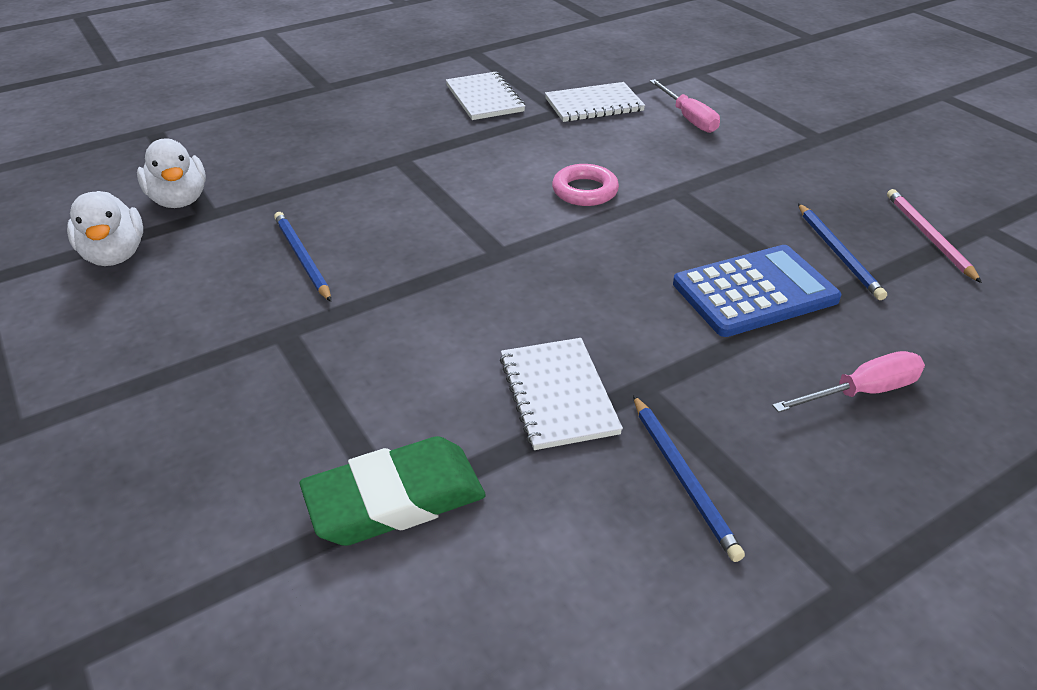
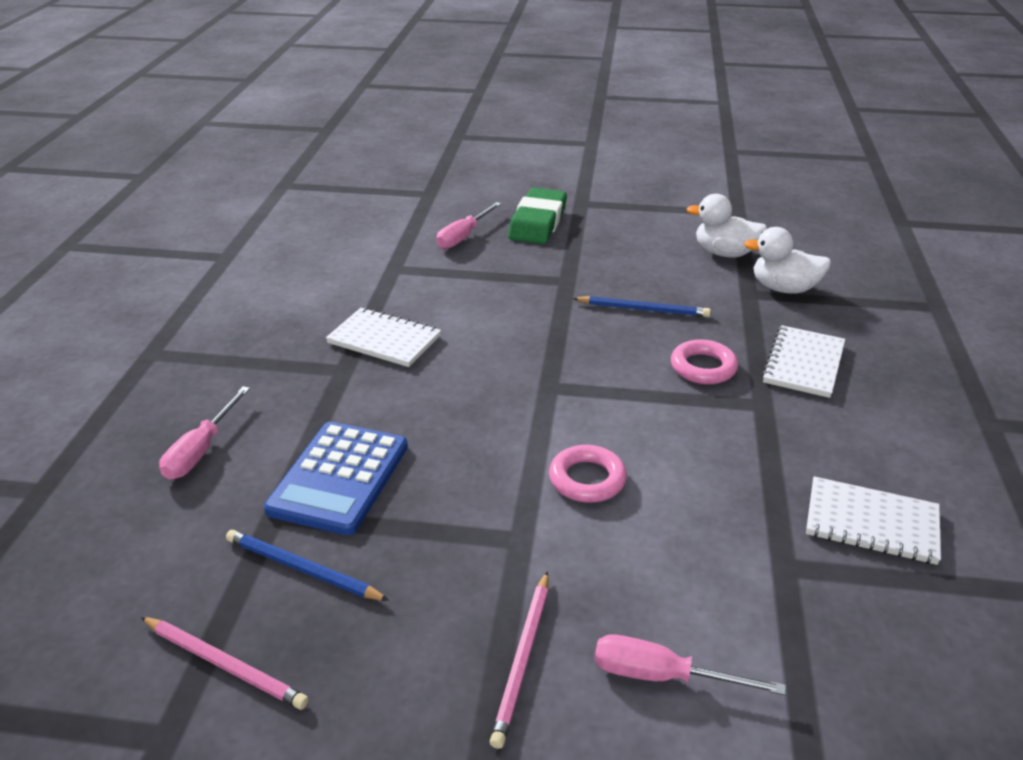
camera: 130 degrees right, 5 degrees down
green eraser [300,436,486,546] -> green eraser moved to [508,188,567,244]
white notebook [545,82,645,122] -> white notebook moved to [762,325,845,398]
blue pencil [633,395,745,562] -> none
none -> pink screwdriver [436,202,501,249]
none -> pink pencil [490,571,548,749]
none -> pink ring [671,339,738,384]

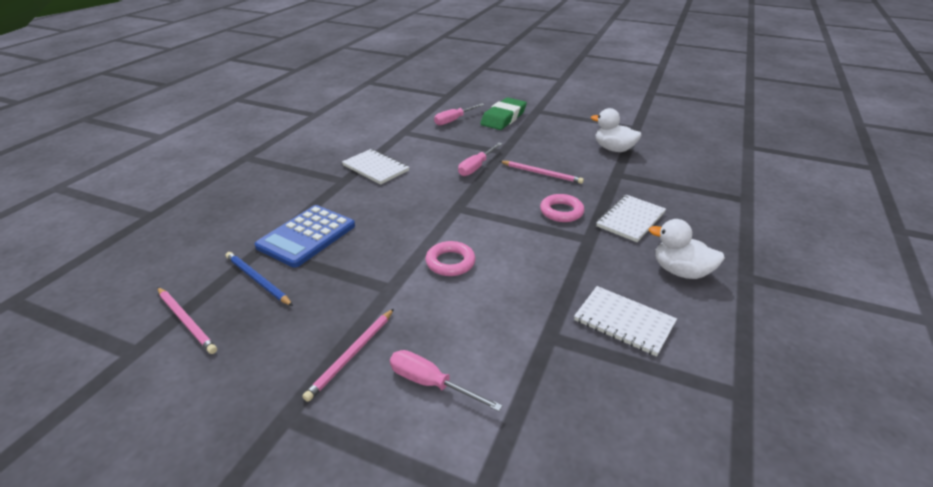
camera: 15 degrees right, 0 degrees up
pink screwdriver [159,386,250,480] -> pink screwdriver moved to [458,143,502,176]
blue pencil [573,296,711,317] -> pink pencil [500,161,584,184]
white duck [744,227,831,294] -> white duck moved to [649,219,725,279]

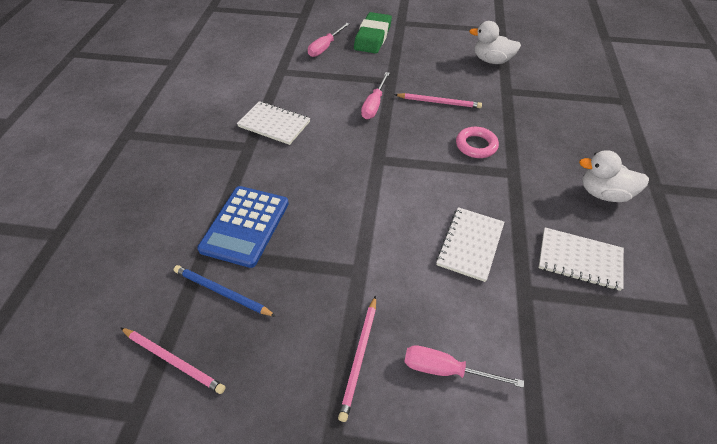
camera: 15 degrees left, 15 degrees up
pink ring [426,241,476,276] -> none
white notebook [596,195,666,242] -> white notebook moved to [436,207,504,282]

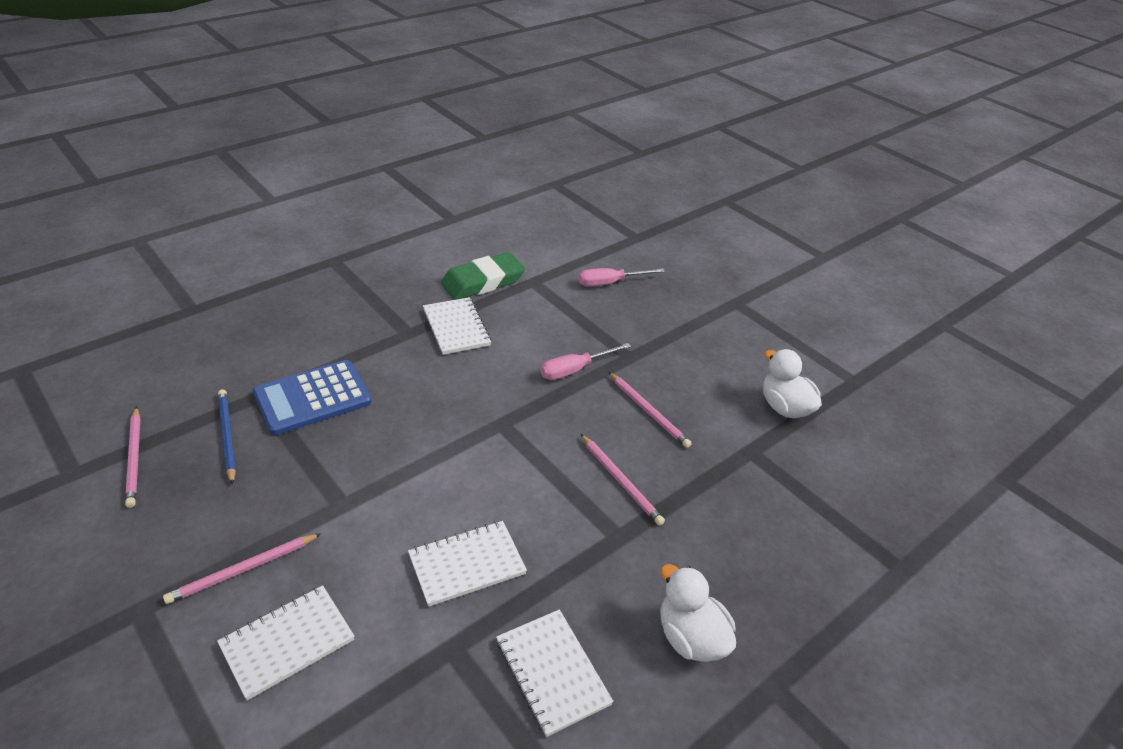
camera: 40 degrees right, 10 degrees down
green eraser [354,12,392,53] -> green eraser moved to [441,252,525,300]
pink screwdriver [404,345,524,388] -> white notebook [217,585,354,701]
pink ring [456,127,499,158] -> pink pencil [581,434,665,526]

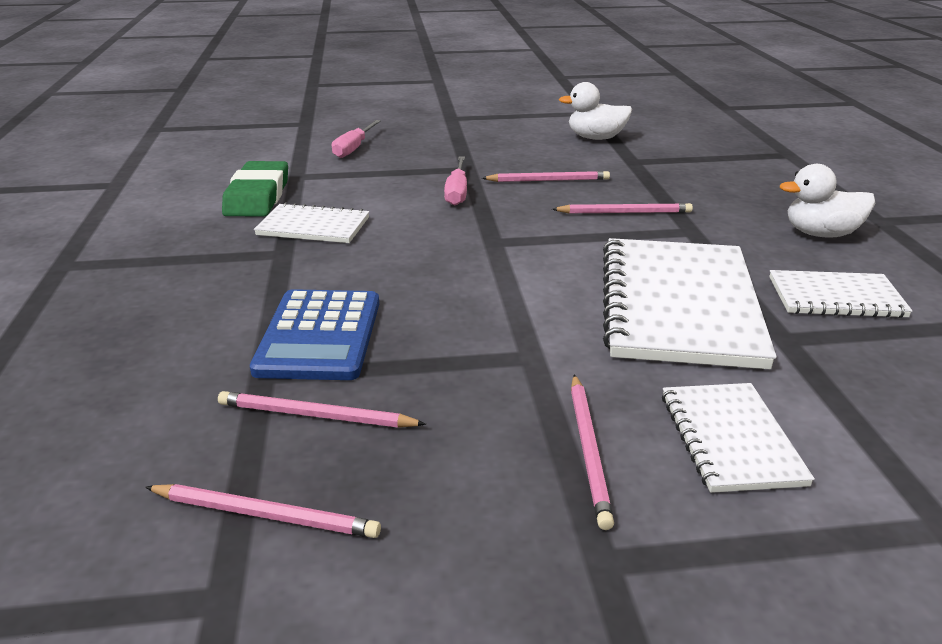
camera: 55 degrees left, 10 degrees down
blue pencil [218,389,236,485] -> pink pencil [218,391,426,428]
white notebook [408,521,527,607] -> white notebook [603,238,777,369], size x1.87

